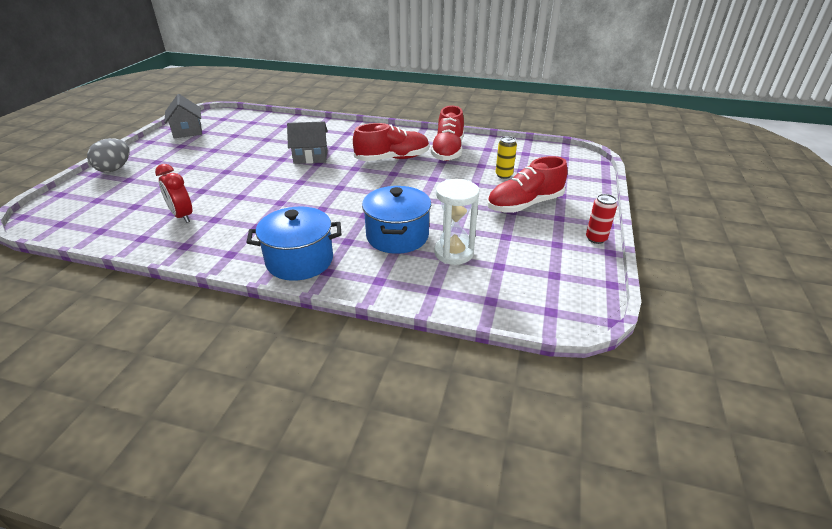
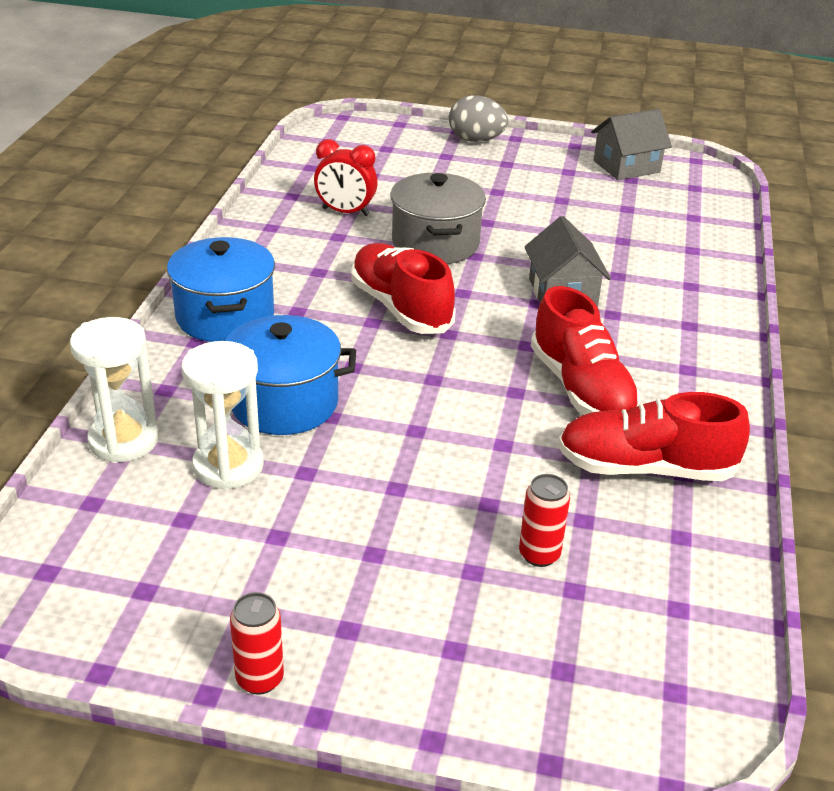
camera: 85 degrees right, 0 degrees up
red clock [155,164,192,223] -> red clock turned 120 degrees counterclockwise [314,139,378,216]
red shoe [487,156,567,213] -> red shoe moved to [351,243,455,334]
yellow can [495,136,517,179] -> red can [519,474,570,567]
none -> white hourglass [70,317,159,463]
none -> grey pot [390,173,486,264]

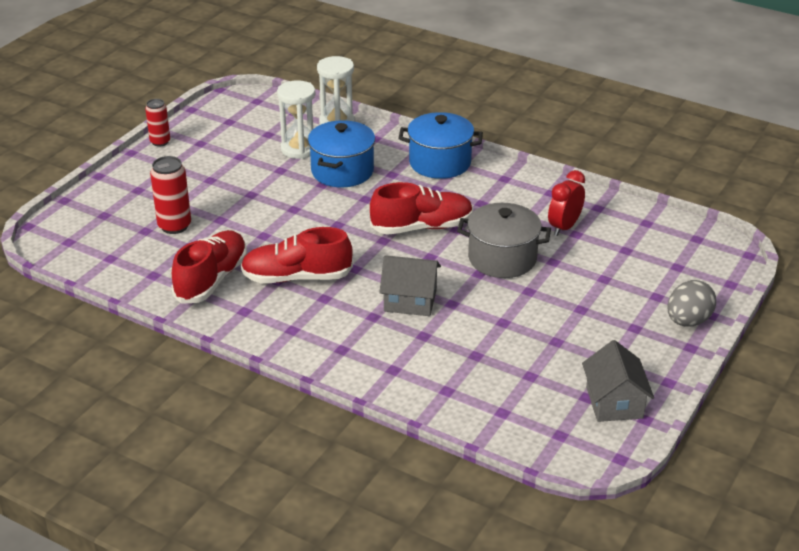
camera: 110 degrees right, 0 degrees up
red can [519,474,570,567] -> red can [150,156,191,234], size x1.50

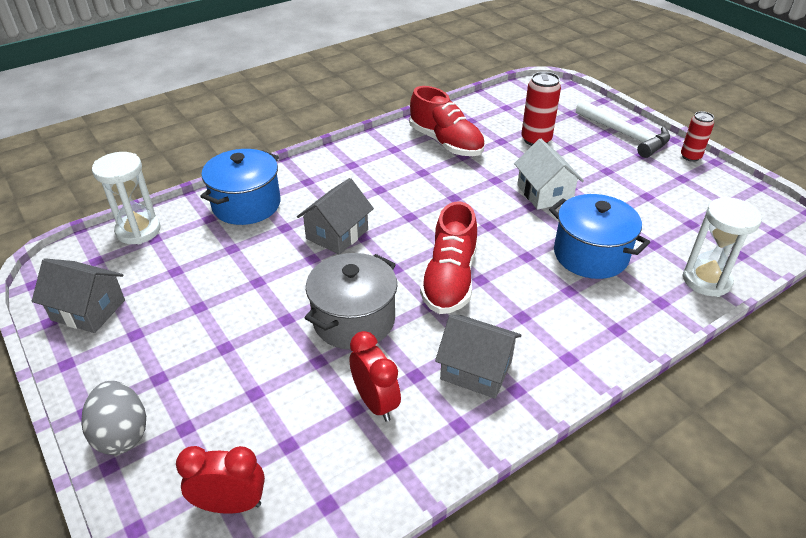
camera: 115 degrees right, 5 degrees up
red shoe [241,227,353,283] -> none
white hourglass [277,80,315,159] -> white hourglass moved to [92,152,161,244]
blue pot [398,112,483,179] -> blue pot moved to [200,149,281,225]
none -> red clock [176,446,265,514]
none -> grey house [435,315,522,399]
none -> white house [514,138,584,210]
none -> white hammer [576,100,670,158]

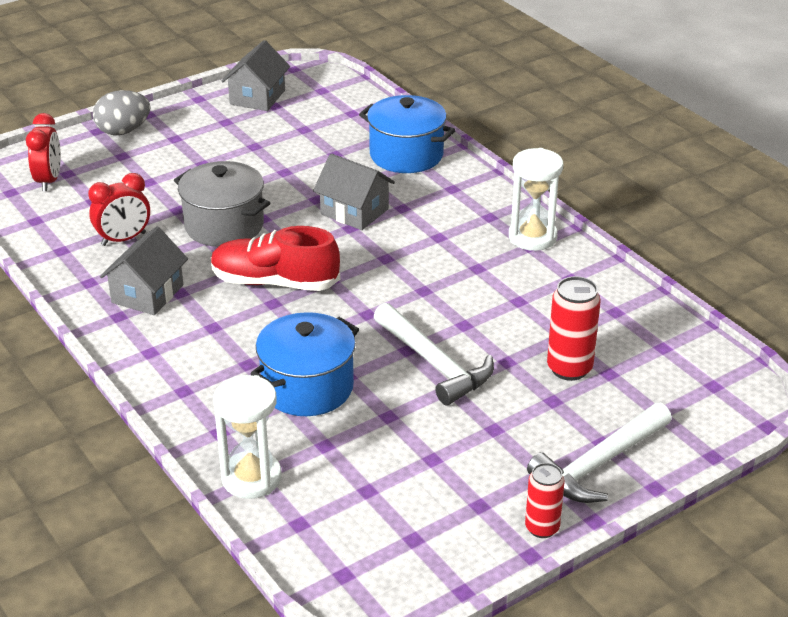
camera: 90 degrees right, 5 degrees down
white hourglass [92,152,161,244] -> white hourglass moved to [509,148,563,251]
red shoe [409,86,485,156] -> none
white house [514,138,584,210] -> white hammer [373,303,494,405]

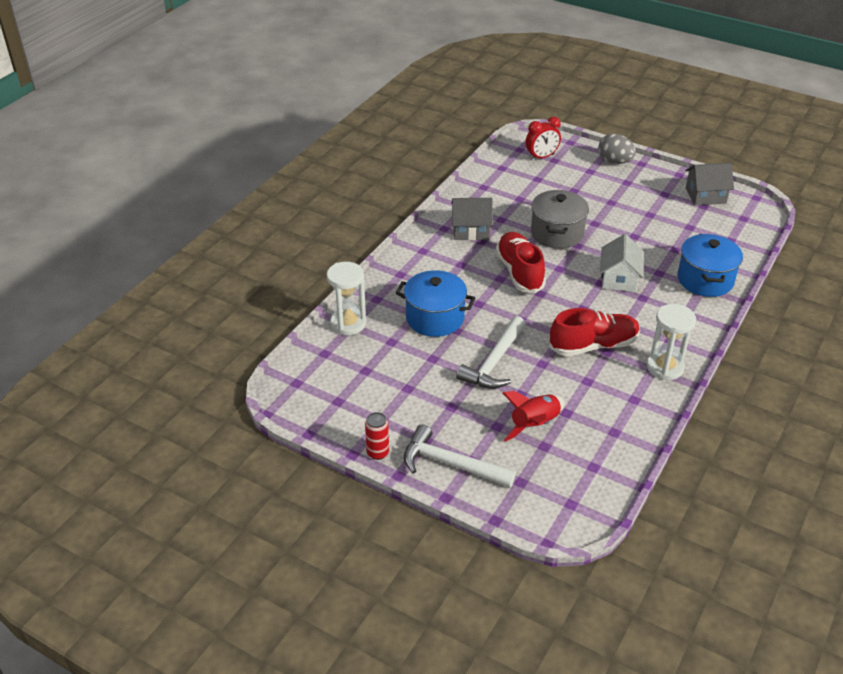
camera: 65 degrees right, 5 degrees up
red clock [88,173,150,246] -> none
grey house [313,153,395,230] -> white house [600,234,644,292]
red can [547,276,600,381] -> red rocket [503,391,565,442]
none -> red shoe [549,308,640,356]

